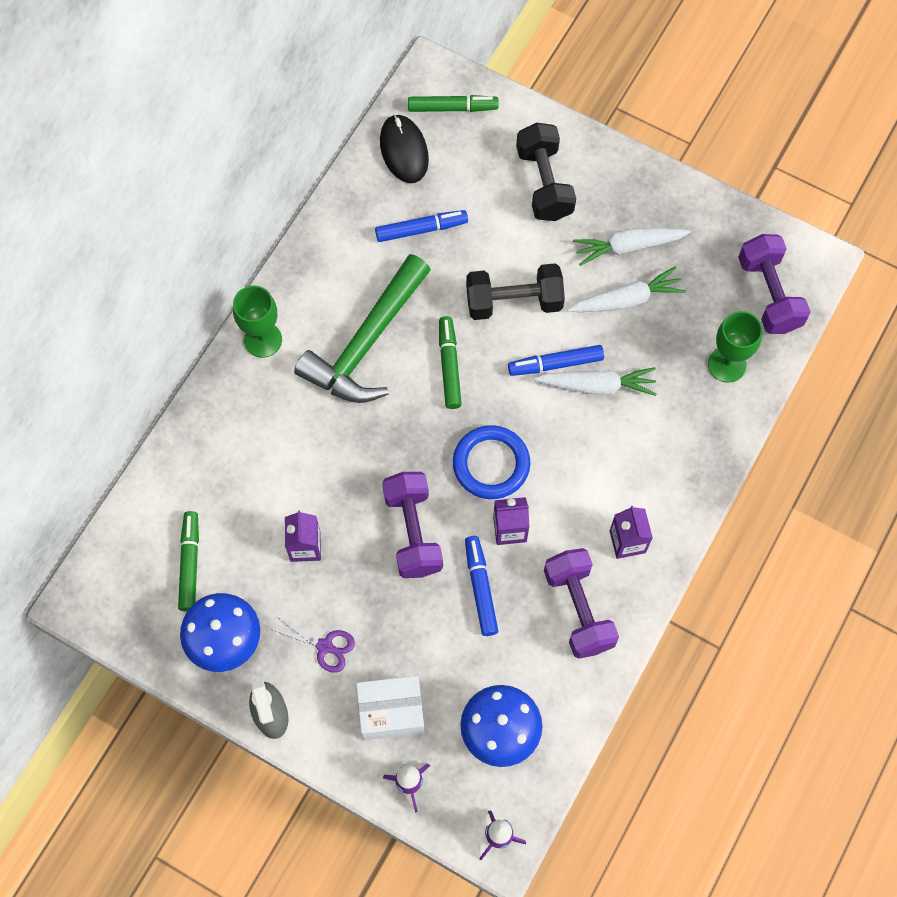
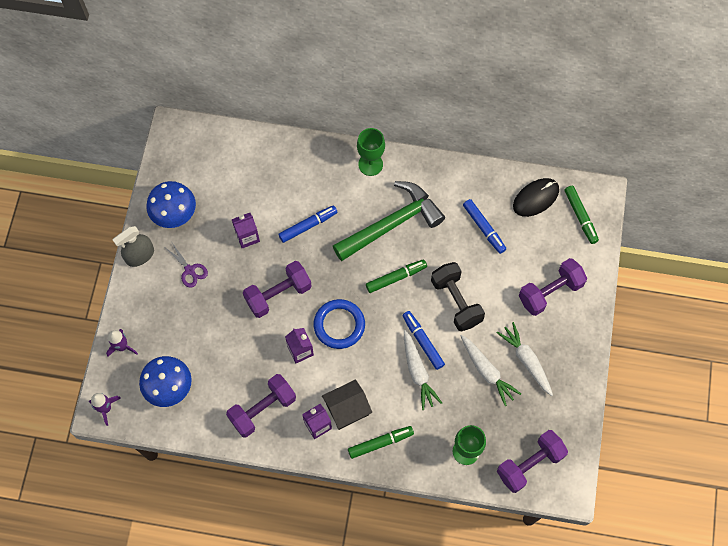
camera: 70 degrees right, 0 degrees up
green marker [178,511,199,612] -> green marker moved to [348,426,414,459]
purple scissors [271,616,355,673] -> purple scissors turned 45 degrees counterclockwise [165,243,208,288]
green hammer [294,254,431,403] -> green hammer turned 135 degrees clockwise [333,181,445,261]
white box [356,676,425,740] -> none
blue marker [465,536,498,636] -> blue marker moved to [278,205,338,243]
black dumbbell [516,123,576,221] -> purple dumbbell [519,258,587,316]
none -> black house [322,380,372,430]

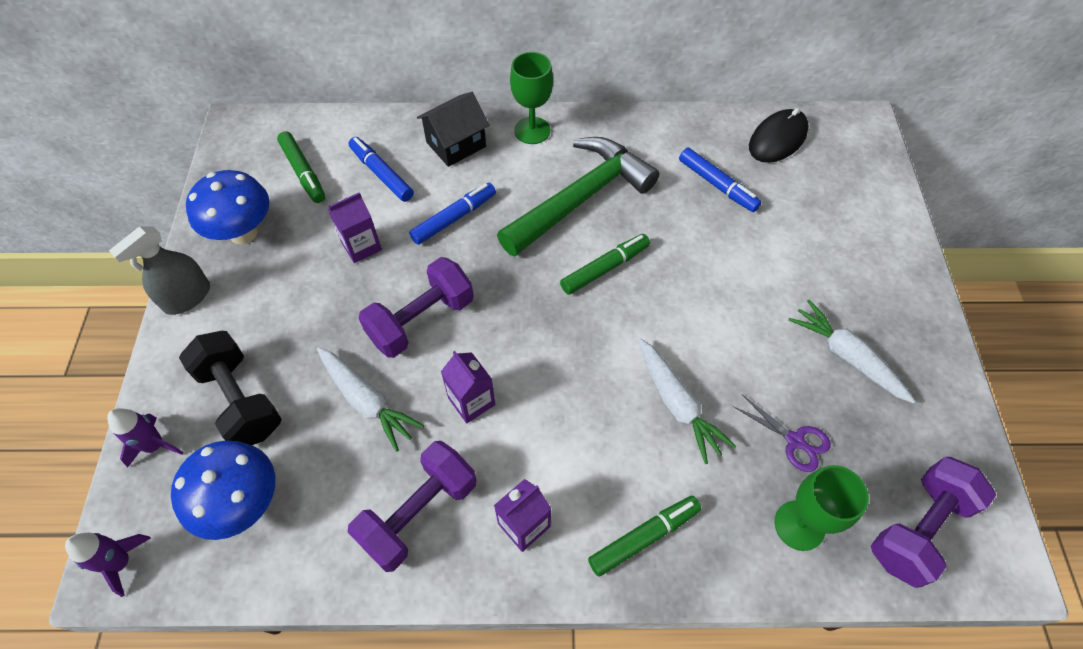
camera: 10 degrees left, 10 degrees down
purple scissors [165,243,208,288] -> purple scissors moved to [733,394,831,472]
blue ring [314,299,365,349] -> none
black house [322,380,372,430] -> black house moved to [417,92,489,167]
blue marker [402,311,445,370] -> blue marker moved to [349,137,414,202]
black dumbbell [431,262,485,331] -> black dumbbell moved to [179,331,282,445]
white carrot [461,335,521,406] -> white carrot moved to [317,347,424,452]
purple dumbbell [519,258,587,316] -> none
green marker [564,186,599,244] -> green marker moved to [277,131,325,203]

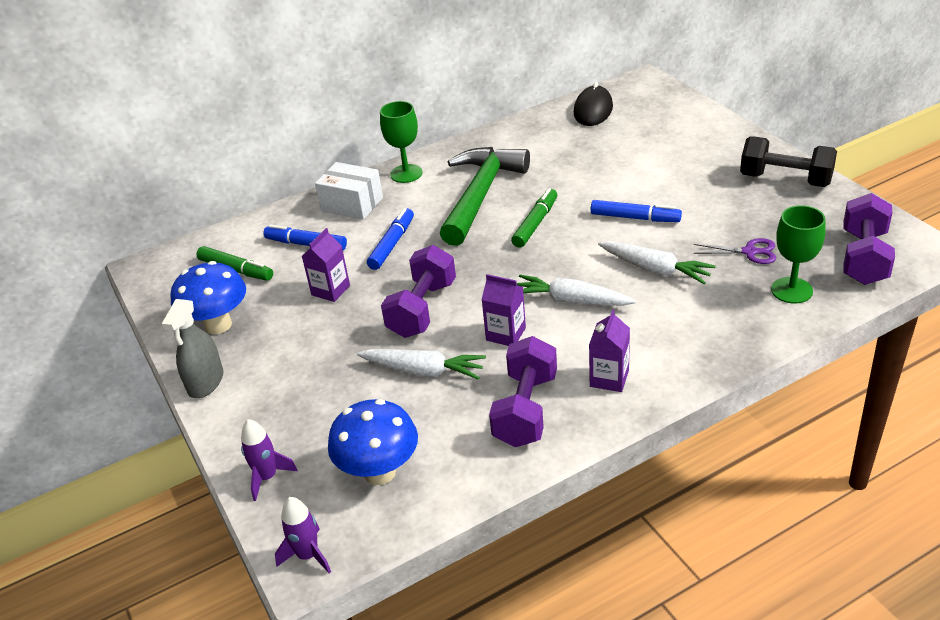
camera: 25 degrees left, 20 degrees down
black dumbbell [179,331,282,445] -> black dumbbell moved to [740,136,837,187]
black house [417,92,489,167] -> white box [315,162,383,220]
green marker [588,496,702,577] -> none
blue marker [679,148,762,212] -> blue marker moved to [591,200,682,222]
white carrot [789,300,916,404] -> white carrot moved to [517,275,636,306]

